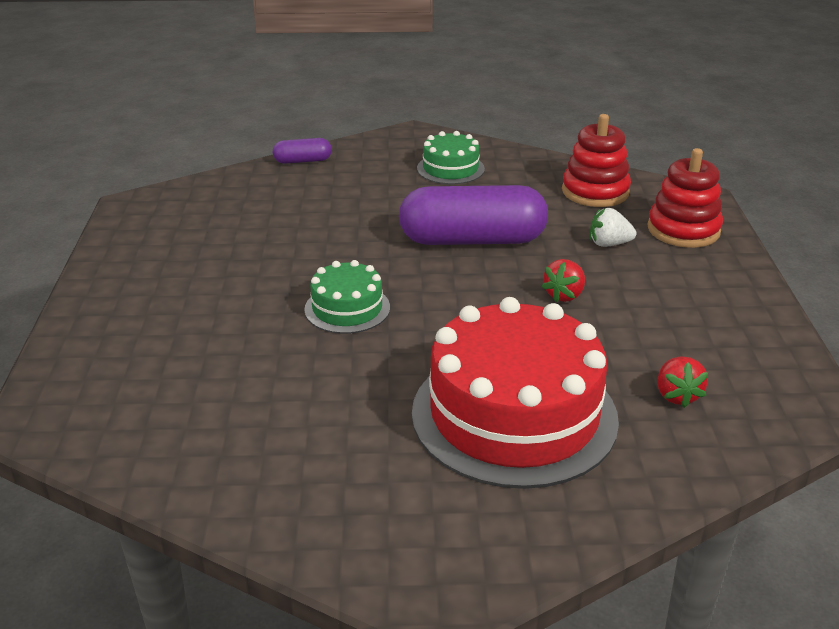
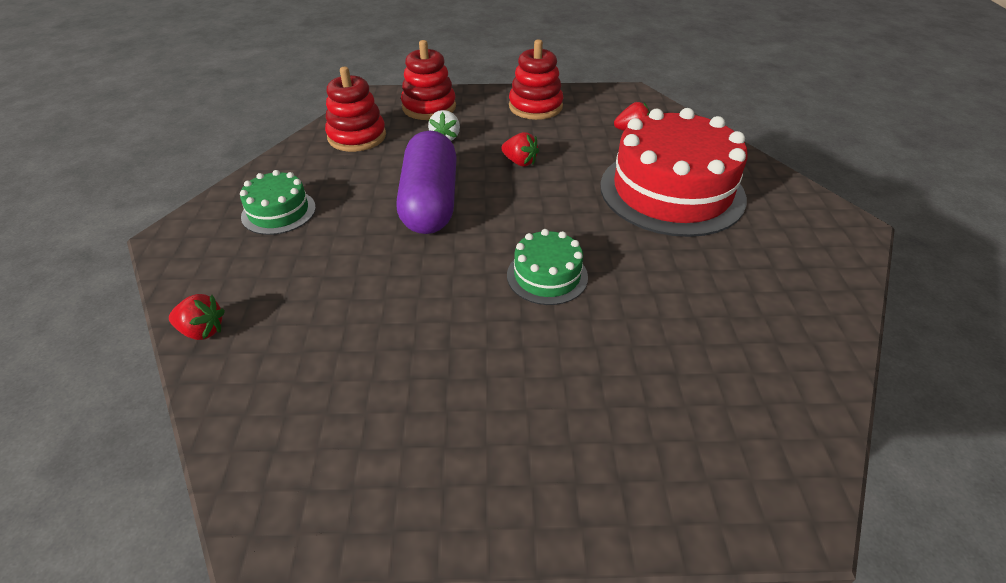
camera: 90 degrees left, 10 degrees up
purple capsule [273,138,332,164] -> red strawberry [169,294,225,340]
none -> red stacking toy [509,39,563,120]

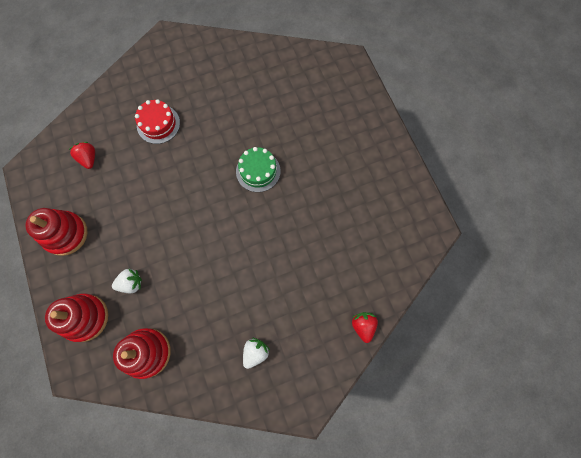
camera: 110 degrees left, 30 degrees up
green cake [240,170,316,235] -> white strawberry [243,338,270,369]
purple capsule [396,130,457,234] -> none
red strawberry [501,132,539,166] -> none
red cake [600,108,747,237] -> red cake [135,99,180,144], size x0.48

